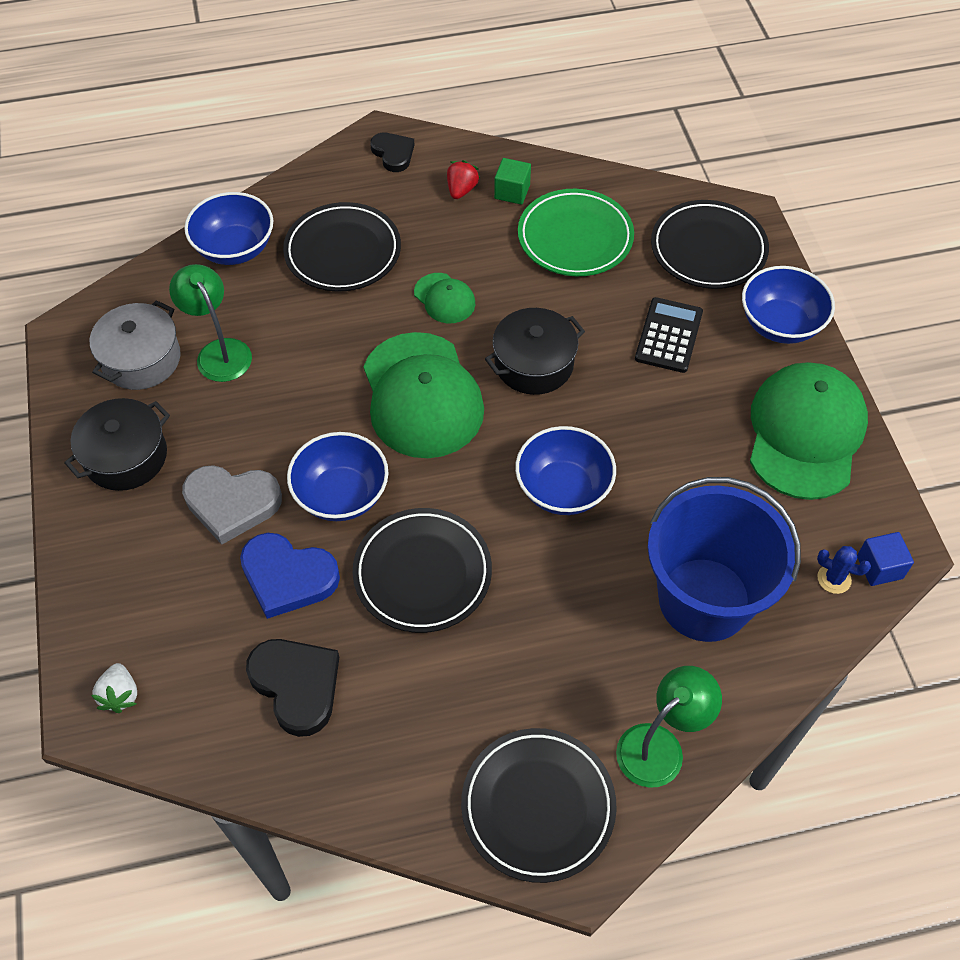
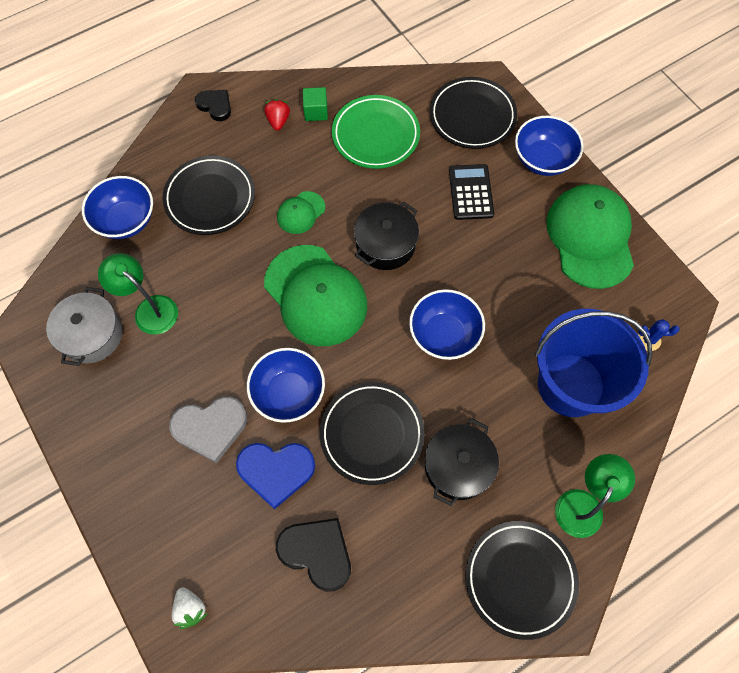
camera: 20 degrees left, 10 degrees up
black pot [64,398,170,491] -> black pot moved to [425,418,499,506]
green cap [414,273,475,323] -> green cap turned 105 degrees clockwise [277,191,325,234]
blue cube [857,532,914,586] -> none

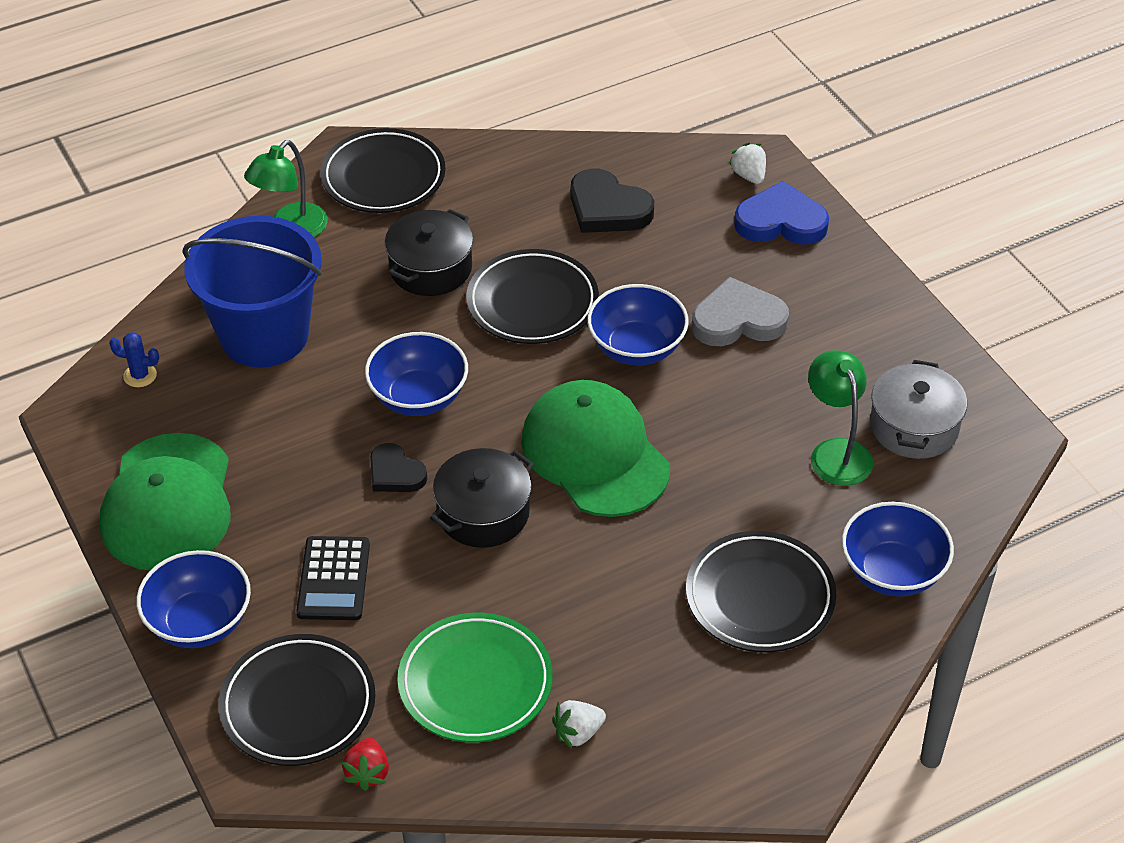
camera: 175 degrees left, 20 degrees down
green lamp [98,253,178,334] -> green lamp turned 150 degrees counterclockwise [808,350,873,486]
black heart [195,90,231,121] -> black heart moved to [370,443,427,492]
blue heart [236,443,315,509] -> blue heart moved to [734,181,829,245]
red strawberry [264,99,290,131] -> red strawberry moved to [342,738,389,791]
green cap [277,191,325,234] -> none
green cube [303,87,328,121] -> white strawberry [552,700,606,749]

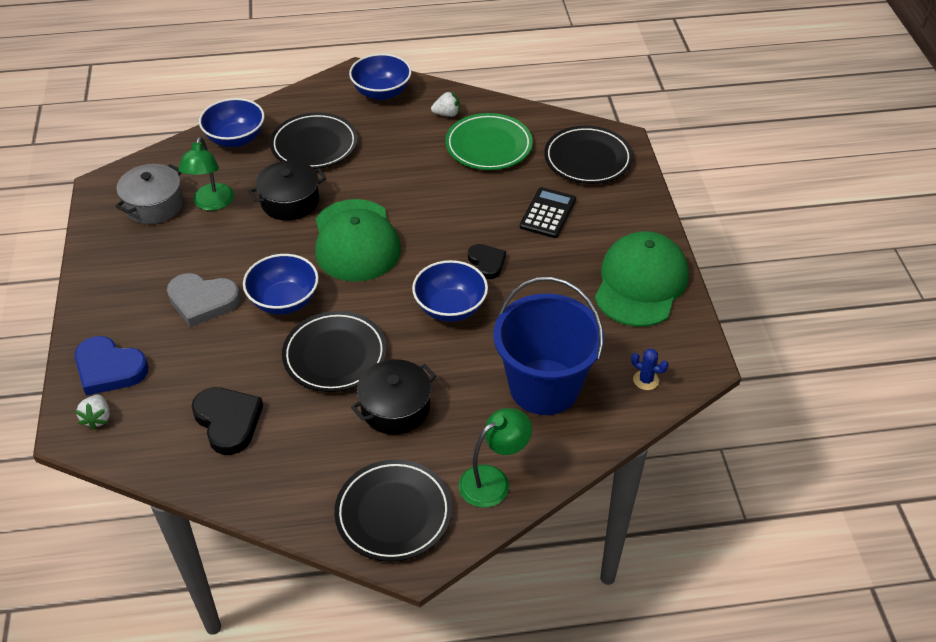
camera: 160 degrees left, 0 degrees up
blue bowl [136,550,251,648] -> blue bowl moved to [349,54,412,100]
red strawberry [342,738,389,791] -> none
black pot [430,448,534,548] -> black pot moved to [248,160,326,221]

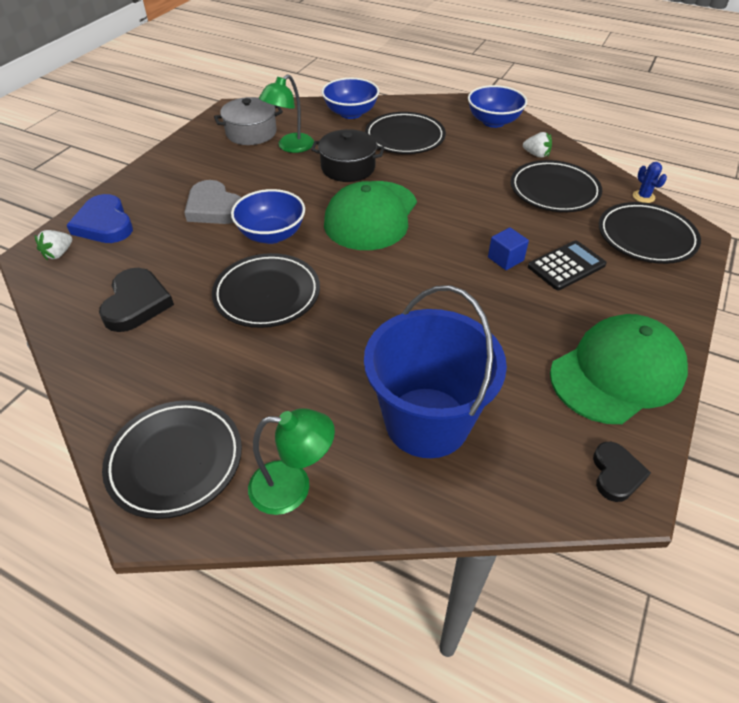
camera: 35 degrees right, 0 degrees up
black pot [351,359,436,435] -> none
blue bowl [412,260,488,322] -> none
green plate [445,113,533,170] -> black plate [511,160,602,212]
black heart [468,244,506,279] -> black heart moved to [593,442,651,502]
blue cactus [631,349,669,390] -> blue cactus moved to [633,162,667,203]
none -> blue cube [488,227,529,270]

